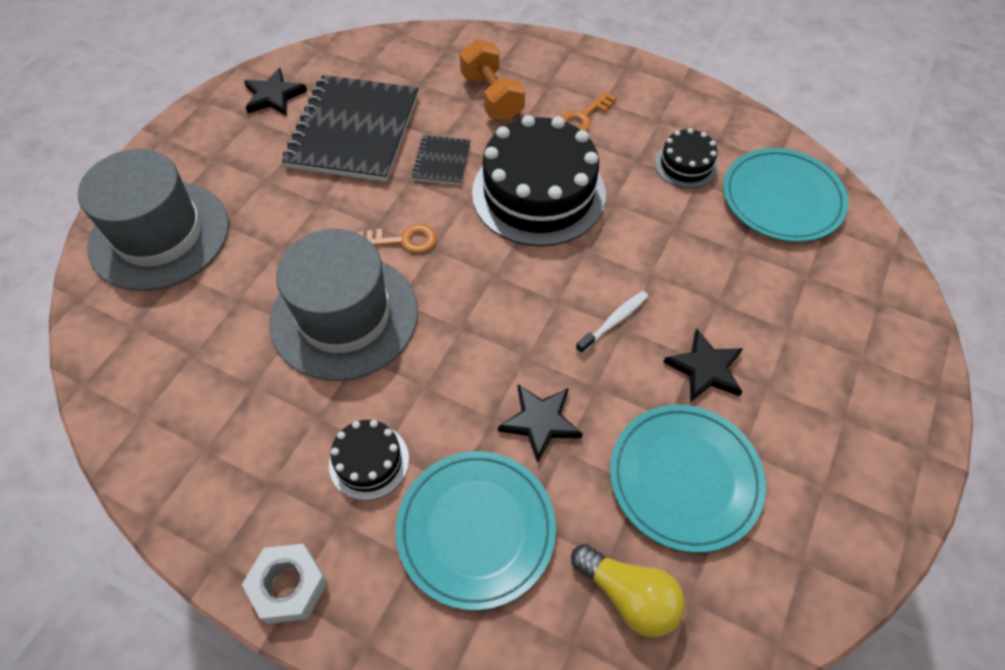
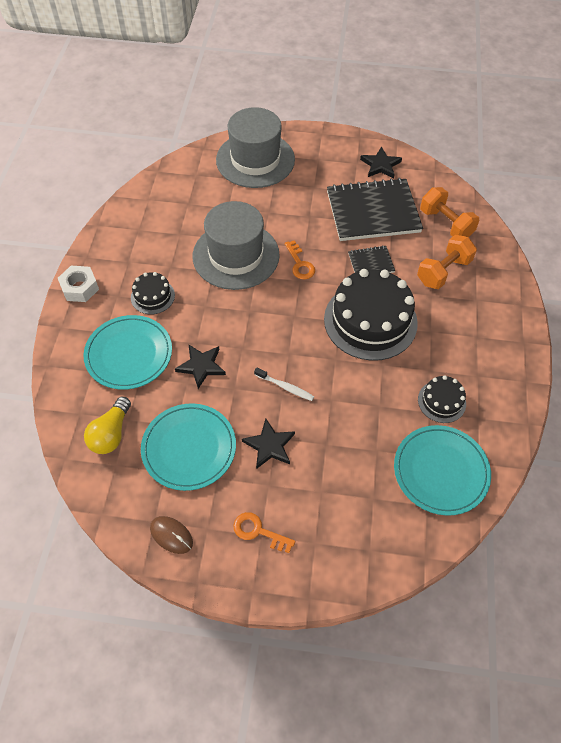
camera: 70 degrees right, 0 degrees up
orange key [561,91,616,131] -> orange key moved to [233,512,295,553]
none -> brown mouse [150,516,193,554]
none -> orange dumbbell [420,187,479,237]

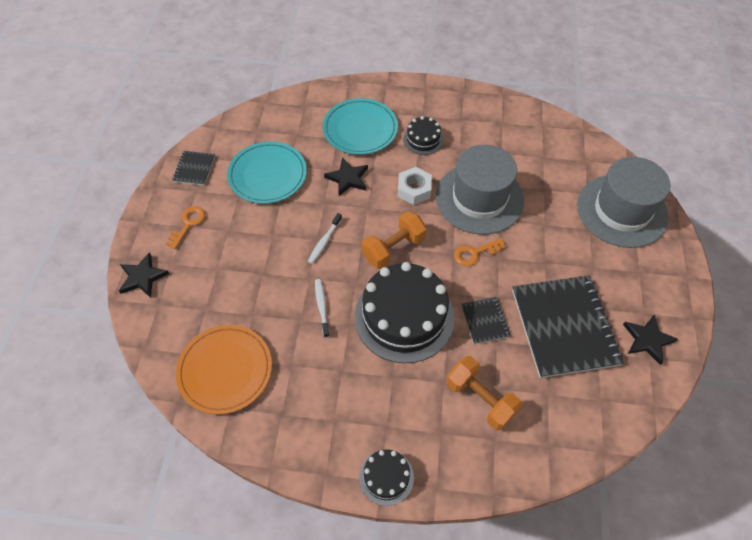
camera: 90 degrees right, 0 degrees up
white nut [58,266,99,302] -> white nut moved to [398,167,432,205]
yellow light bulb [84,397,131,454] -> none
brown mouse [150,516,193,554] -> black notebook [172,151,215,186]
black star [242,418,295,469] -> black star moved to [119,252,169,298]
turquoise plate [394,425,491,516] -> orange plate [176,325,272,414]
black cake [418,375,466,423] -> black cake moved to [359,449,414,506]
orange dumbbell [420,187,479,237] -> orange dumbbell moved to [362,211,427,269]
none -> white toothbrush [315,279,330,338]

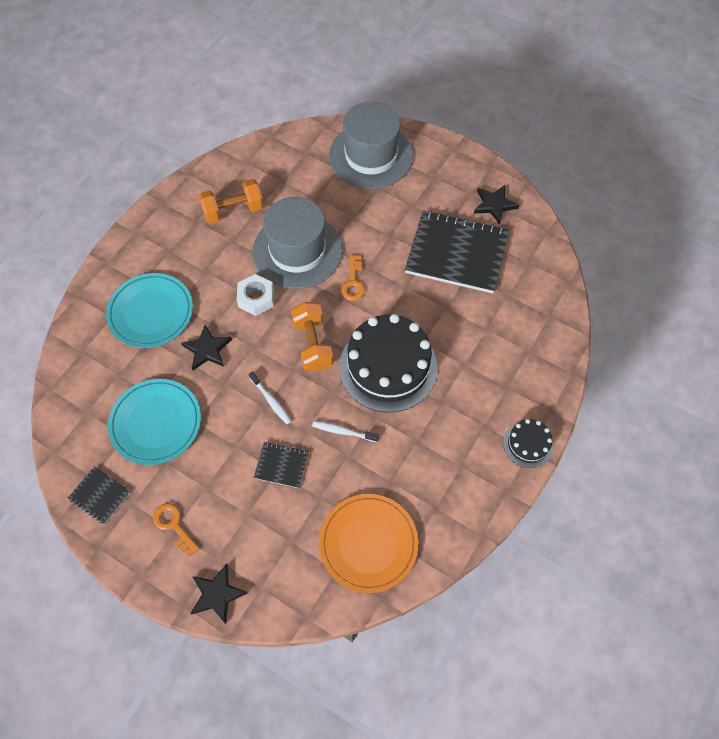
camera: 65 degrees left, 5 degrees up
black cake [403,116,444,155] -> none
orange dumbbell [446,356,522,430] -> orange dumbbell moved to [199,179,264,224]
black notebook [461,297,510,344] -> black notebook moved to [253,442,309,488]

